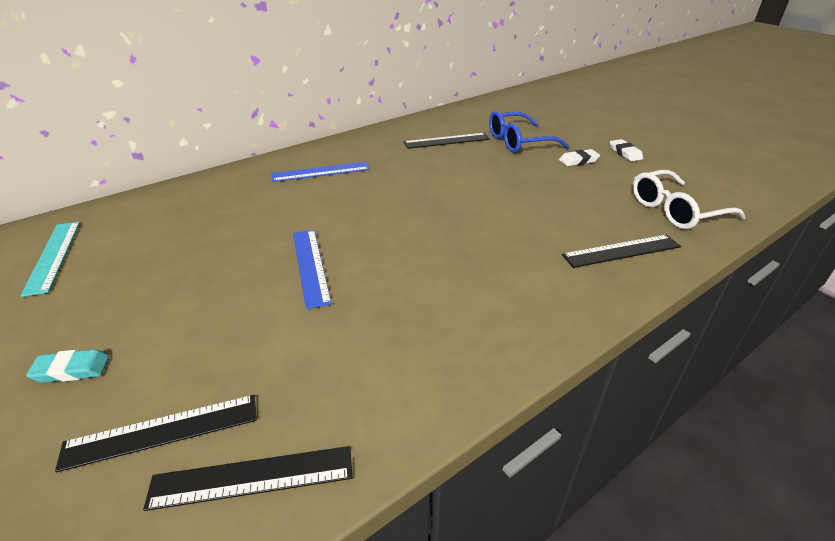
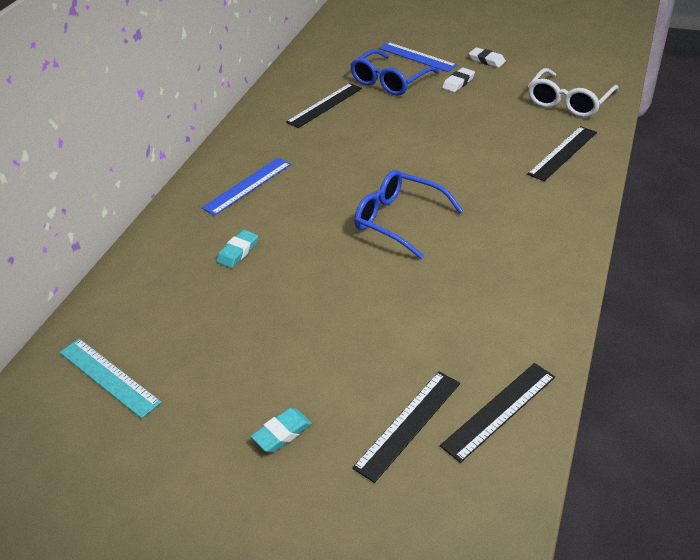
camera: 30 degrees left, 5 degrees up
blue ruler [293,230,332,309] -> blue ruler moved to [379,42,457,72]
none -> turquoise eraser [216,230,258,268]
none -> blue glasses [354,170,463,259]

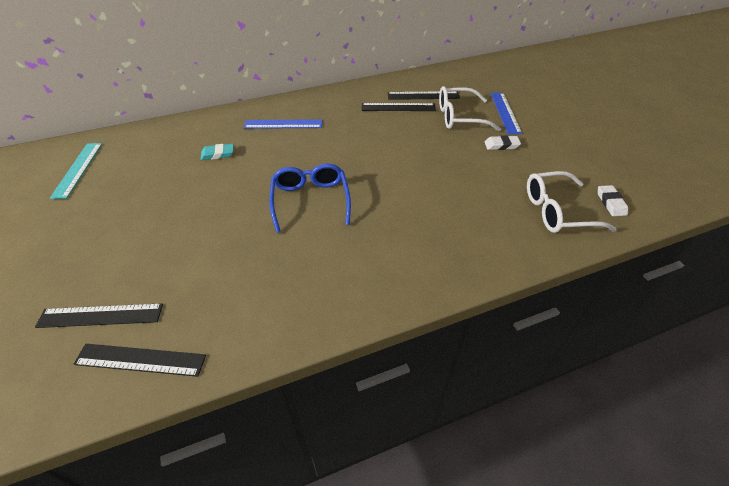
camera: 45 degrees right, 5 degrees up
turquoise eraser [251,408,312,453] -> none
blue glasses [350,50,439,96] -> white glasses [439,86,501,131]
white eraser [469,48,506,68] -> white eraser moved to [598,185,628,216]
black ruler [527,126,597,181] -> black ruler moved to [388,91,460,100]

